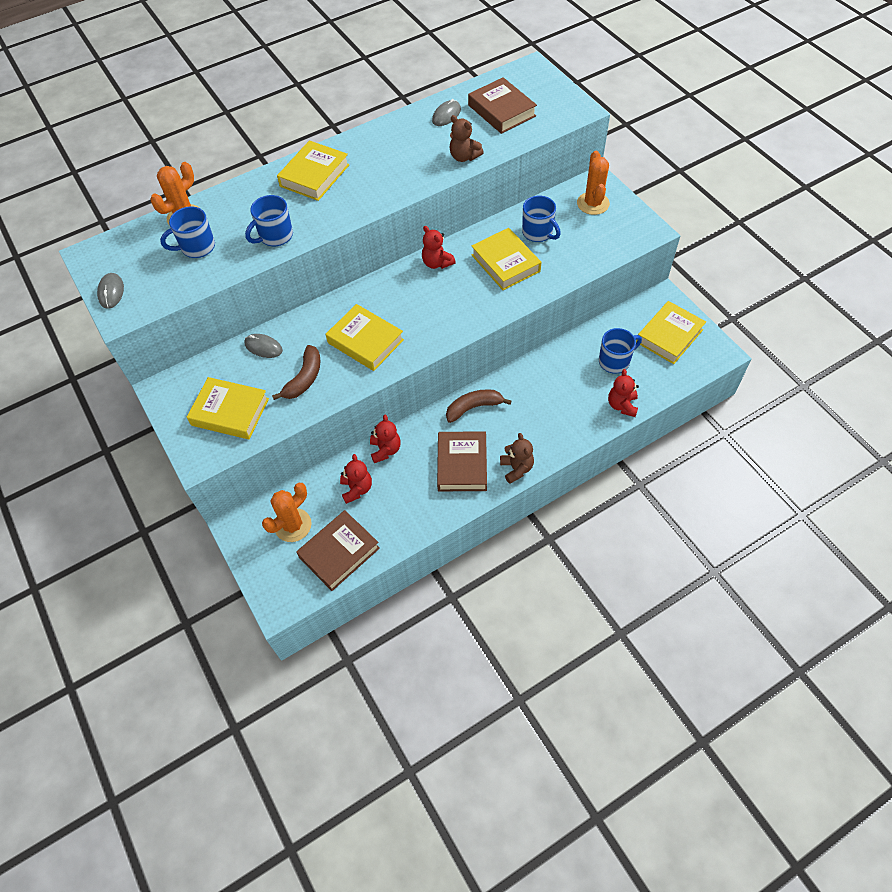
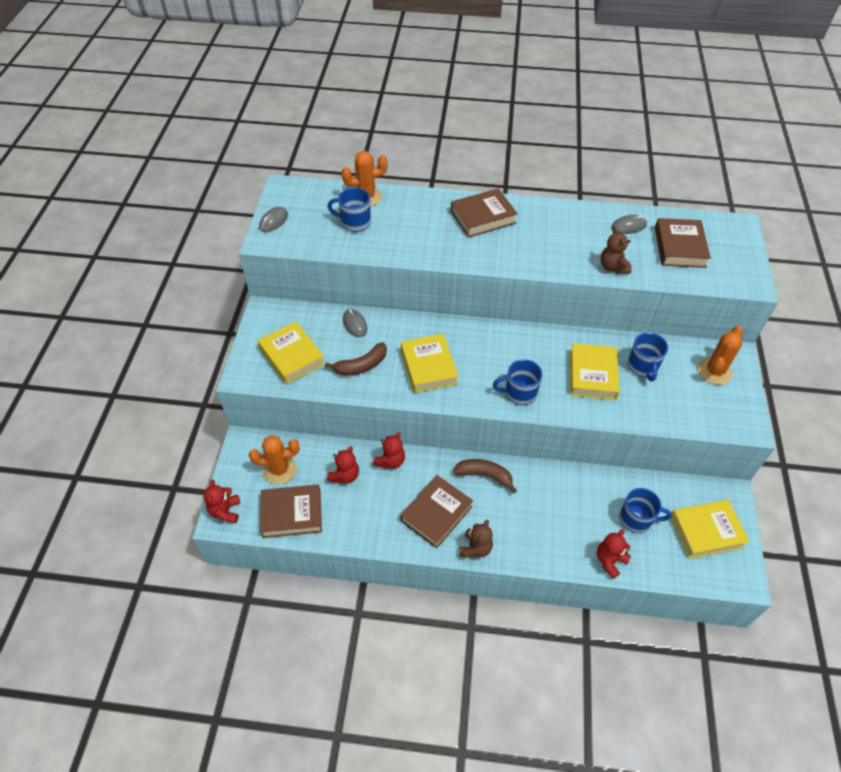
camera: 35 degrees right, 5 degrees down
blue mug [245,195,293,246] -> blue mug moved to [493,359,542,405]
yellow book [277,140,349,201] -> brown book [451,188,518,238]
red teddy bear [422,226,456,269] -> red teddy bear moved to [203,480,240,524]

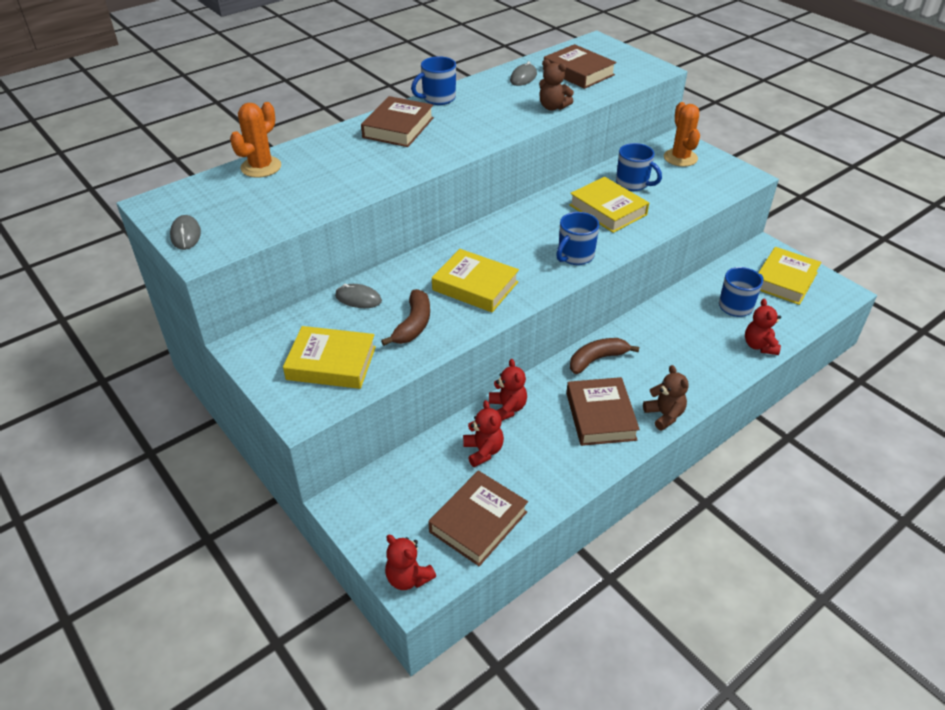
camera: 45 degrees left, 10 degrees down
orange cactus [249,435,299,484] -> none
blue mug [327,188,371,232] -> blue mug moved to [411,56,456,105]

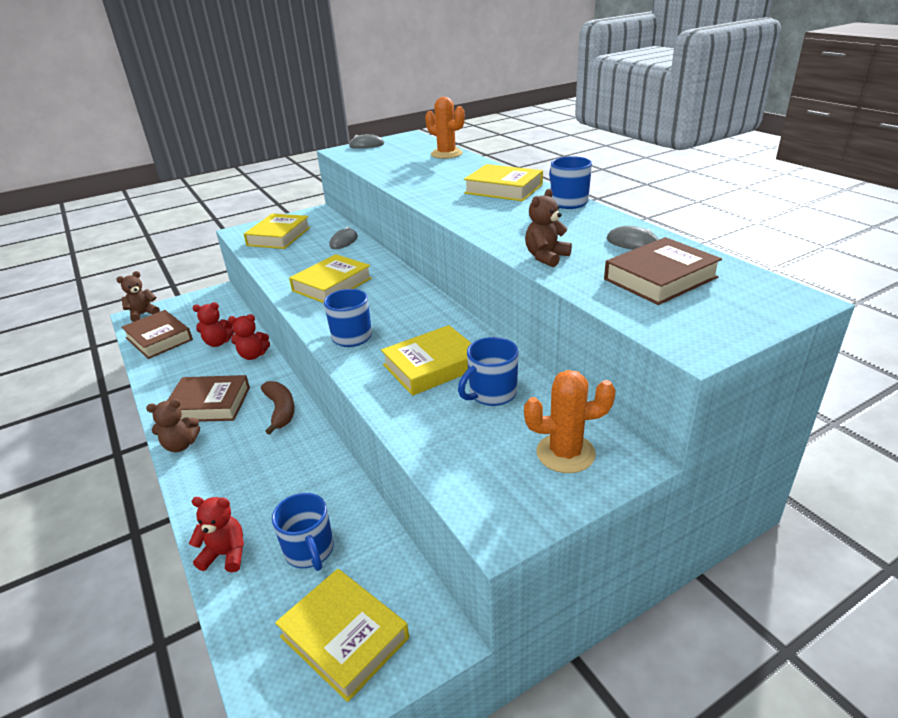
camera: 100 degrees right, 10 degrees down
brown book [361,96,434,147] -> yellow book [464,164,543,201]
brown banana [381,289,430,346] -> none
red teddy bear [385,535,436,590] -> brown teddy bear [116,271,160,322]

